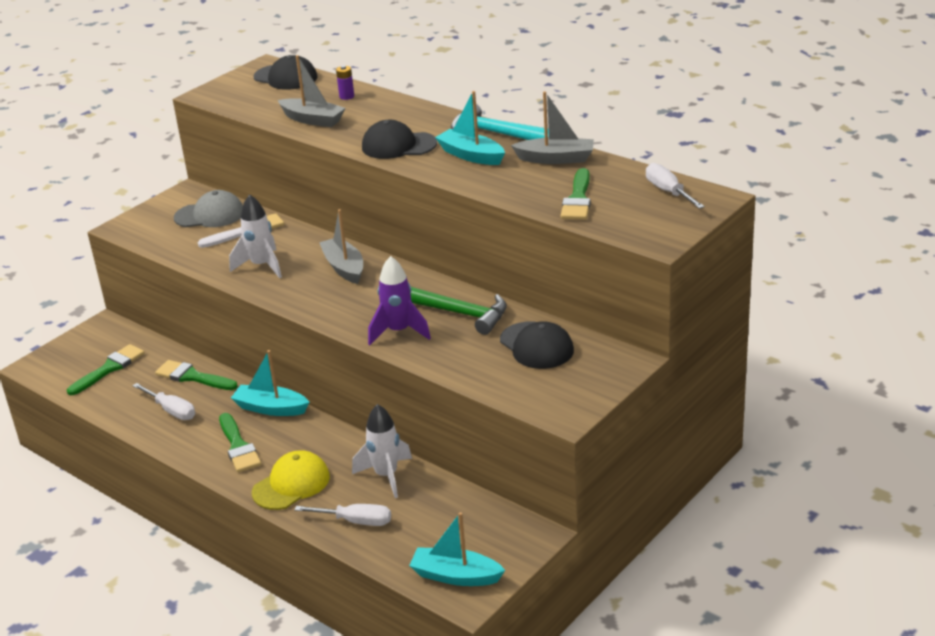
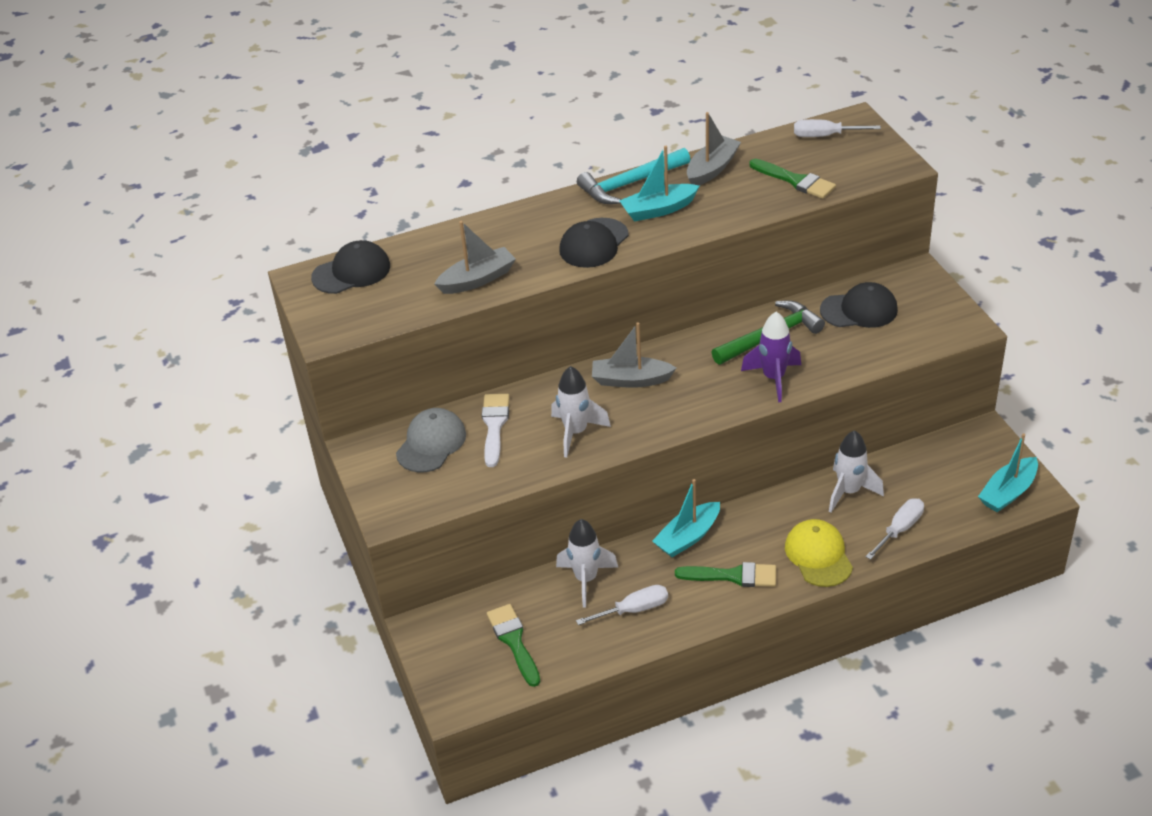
camera: 60 degrees left, 10 degrees up
green brush [155,360,238,390] -> white rocket [556,519,618,607]
purple battery [336,65,354,100] -> none

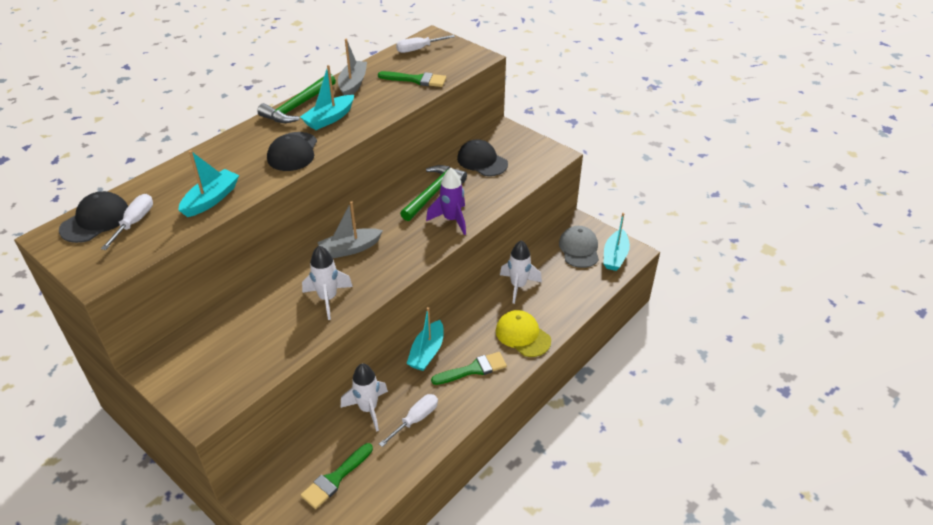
camera: 30 degrees left, 0 degrees up
grey cap [396,408,466,473] -> grey cap moved to [559,226,599,268]
grey boat [435,221,516,294] -> turquoise boat [179,150,239,217]
white brush [482,394,510,467] -> none
green brush [487,604,540,687] -> green brush turned 90 degrees counterclockwise [301,443,373,509]
turquoise hammer [577,148,690,204] -> green hammer [257,74,336,123]
black cap [820,282,898,328] -> black cap turned 105 degrees counterclockwise [457,139,508,176]
white screwdriver [866,499,924,560] -> white screwdriver moved to [101,194,153,250]

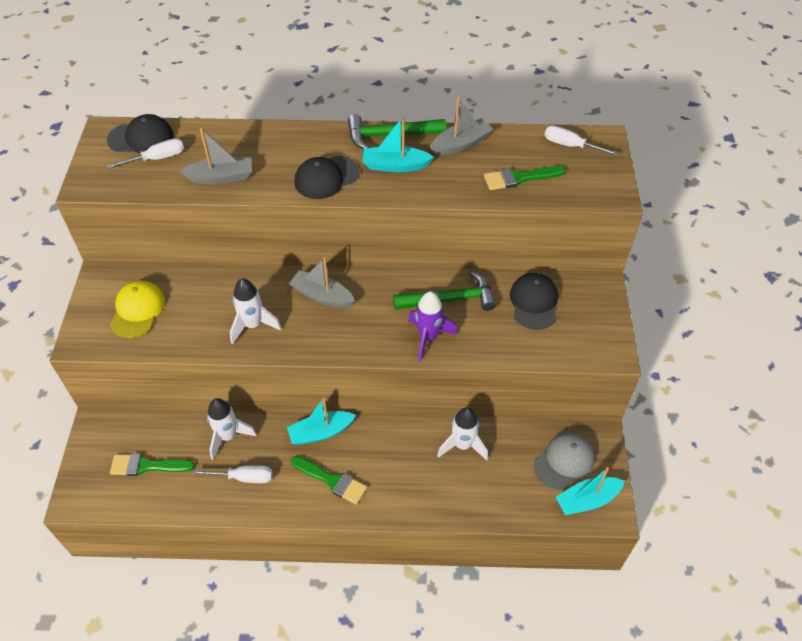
camera: 50 degrees right, 10 degrees up
turquoise boat [179,150,239,217] -> grey boat [179,128,252,185]
green brush [378,71,446,87] -> green brush turned 105 degrees clockwise [484,166,566,190]
yellow cap [496,310,551,357] -> yellow cap moved to [110,281,165,338]

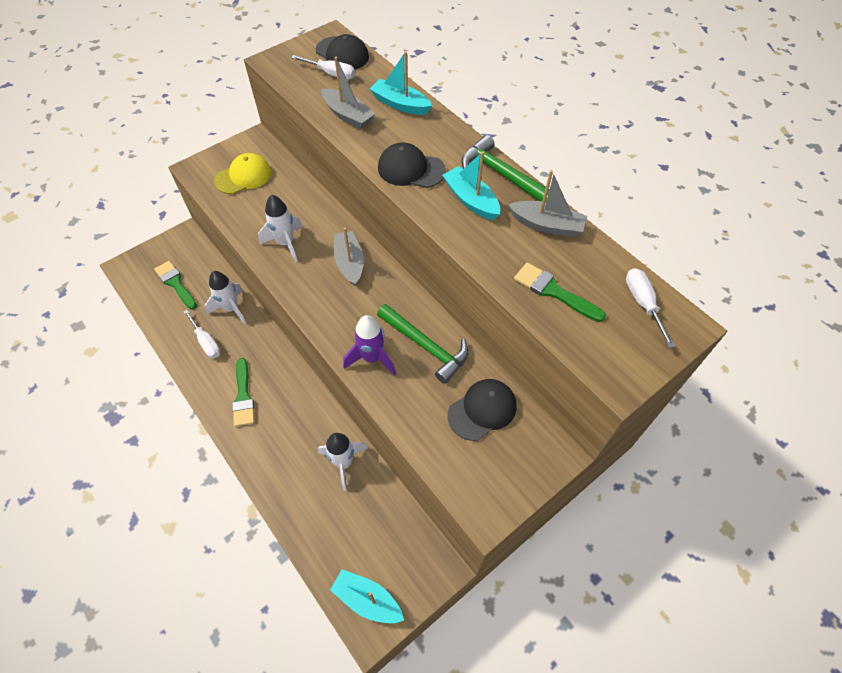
camera: 50 degrees right, 5 degrees up
turquoise boat [287,398,356,445] -> turquoise boat moved to [370,51,432,115]
grey cap [534,432,595,490] -> none

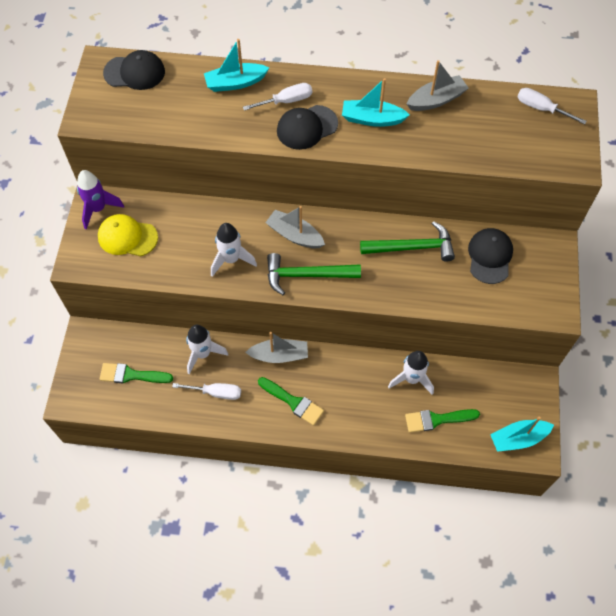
camera: 45 degrees left, 5 degrees up
yellow cap [214,153,272,194] -> yellow cap turned 90 degrees counterclockwise [98,214,158,256]
white screwdriver [291,55,355,80] -> white screwdriver moved to [243,83,312,111]
grey boat [321,57,376,129] -> grey boat moved to [245,332,308,363]
purple rocket [343,315,396,376] -> purple rocket moved to [77,170,124,230]
green hammer [461,135,550,202] -> green hammer moved to [267,253,361,295]
green brush [514,263,606,322] -> green brush moved to [405,409,480,432]

